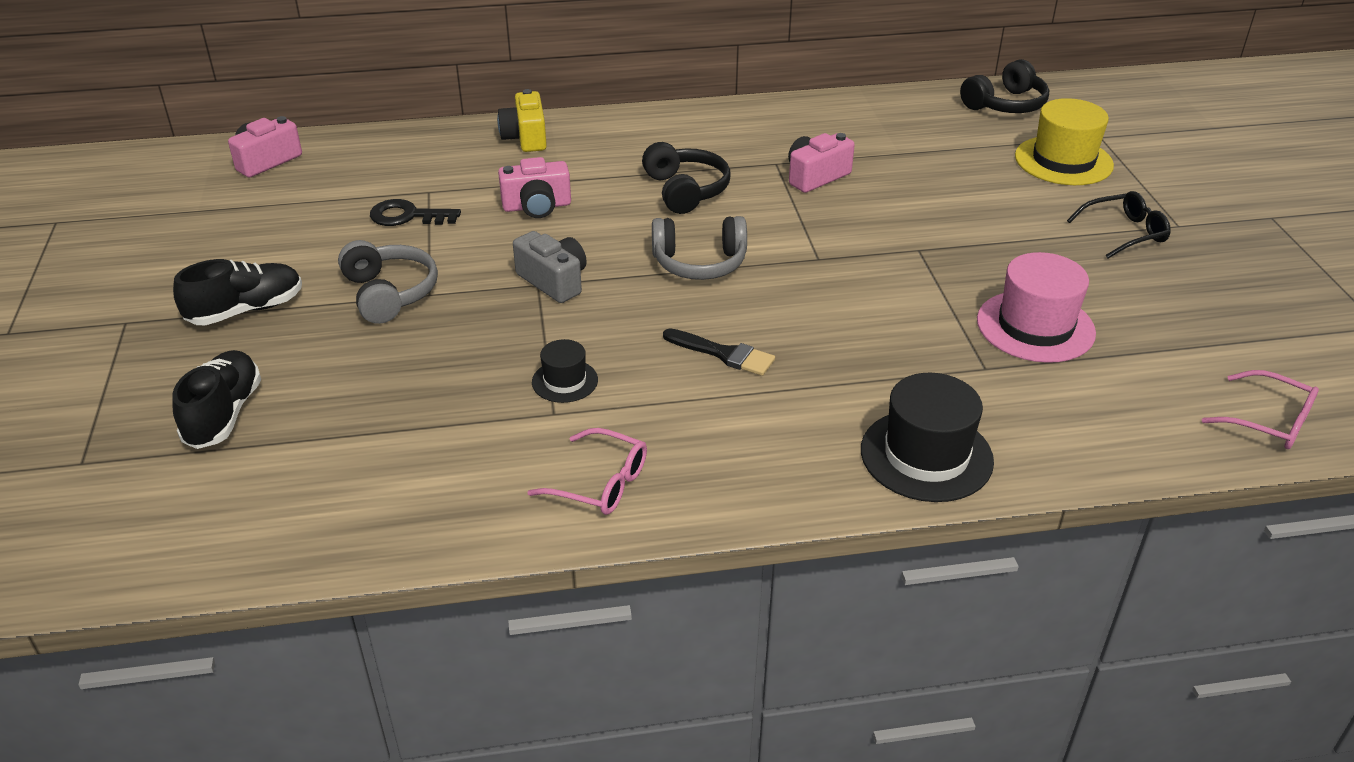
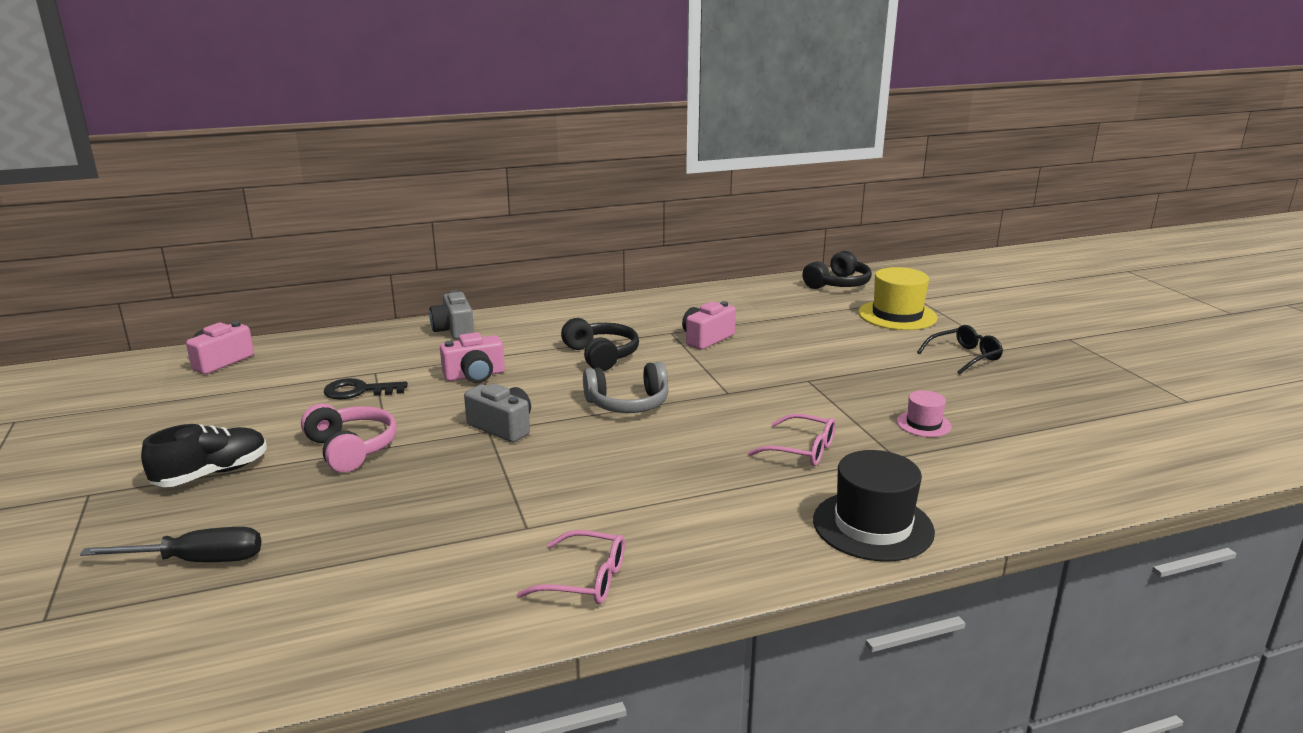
camera: 10 degrees left, 15 degrees down
black shoe [172,350,261,449] -> black screwdriver [80,527,261,562]
grey headphones [338,240,438,324] -> pink headphones [301,404,397,472]
yellow camera [497,89,547,152] -> grey camera [429,290,474,339]
black hat [532,339,598,403] -> none
black brush [663,328,775,376] -> none
pink hat [977,252,1096,363] -> pink hat [897,390,952,437], size x0.54
pink glasses [1202,370,1319,449] -> pink glasses moved to [748,413,836,466]

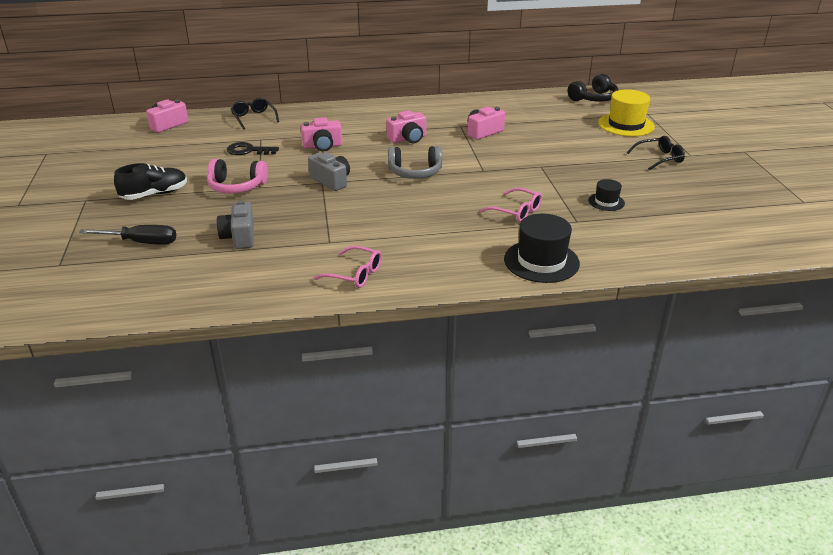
camera: 10 degrees right, 10 degrees up
pink headphones [301,404,397,472] -> pink headphones turned 120 degrees clockwise [207,159,268,194]
grey camera [429,290,474,339] -> grey camera moved to [216,200,254,249]
black headphones [561,318,639,371] -> pink camera [386,110,426,143]
pink hat [897,390,952,437] -> black hat [588,179,625,211]
none -> black glasses [231,98,279,130]

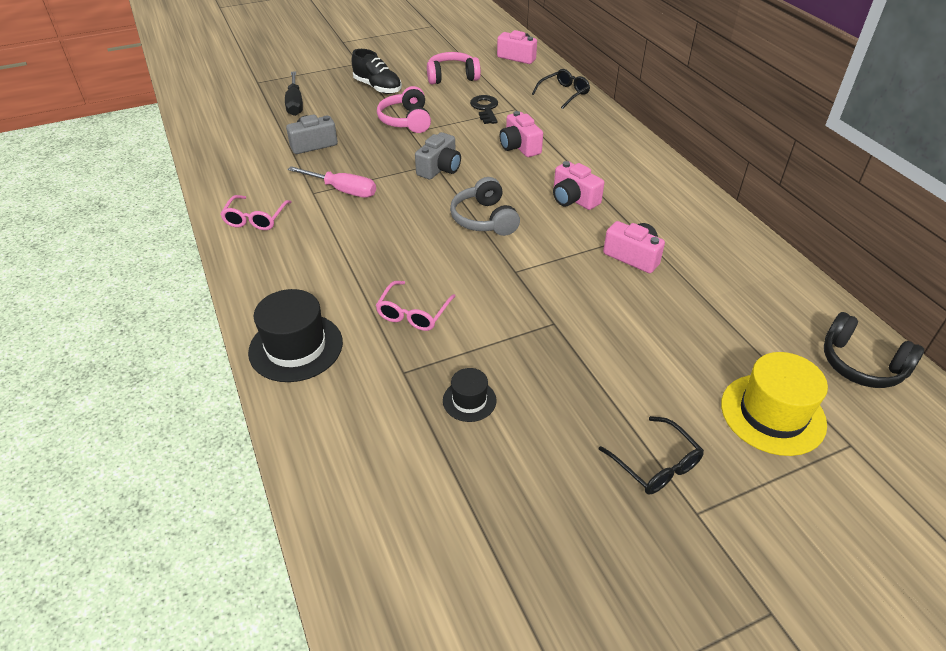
camera: 75 degrees right, 10 degrees up
none -> pink screwdriver [288,166,376,198]
none -> pink headphones [427,52,481,84]

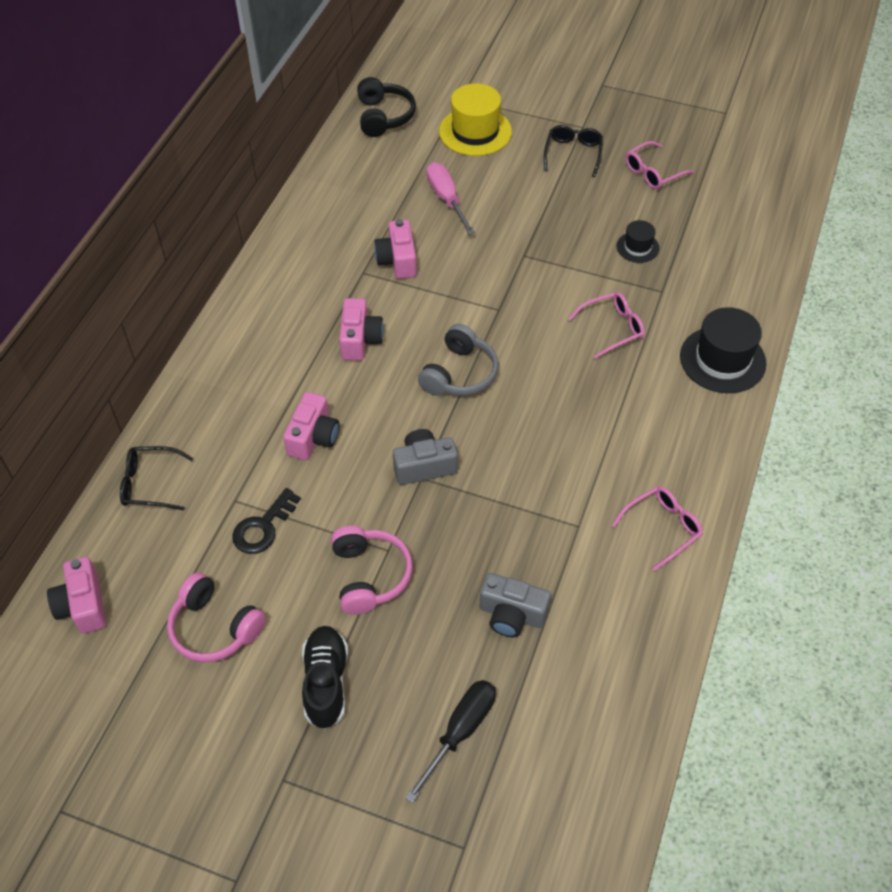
camera: 135 degrees left, 10 degrees up
pink screwdriver [288,166,376,198] -> pink screwdriver moved to [426,162,475,235]
pink headphones [377,86,431,133] -> pink headphones turned 45 degrees counterclockwise [331,526,413,615]
none -> pink glasses [625,141,695,189]

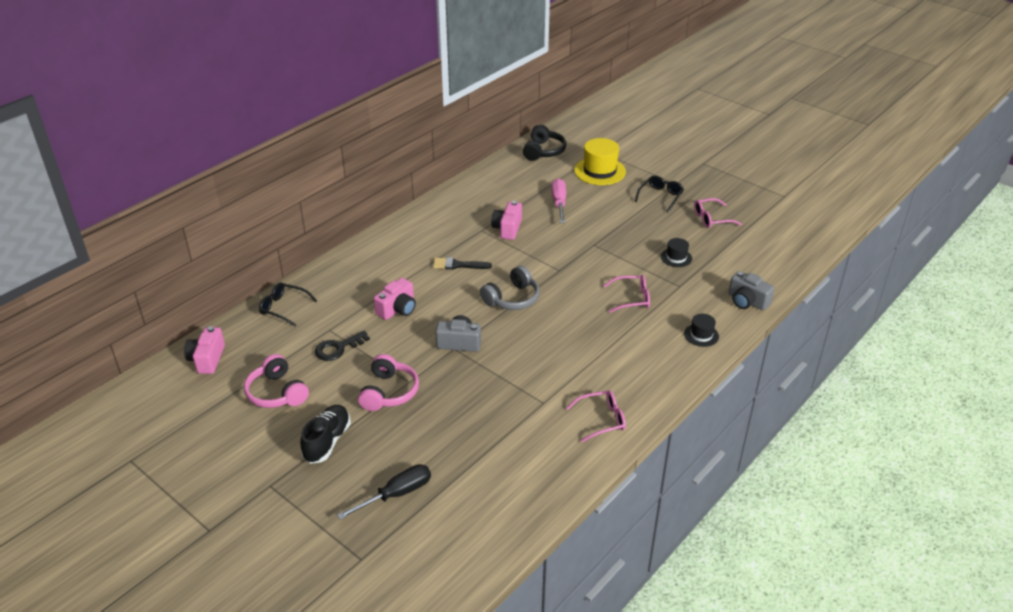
camera: 20 degrees right, 15 degrees down
pink camera [339,298,384,360] -> black brush [433,257,492,270]
grey camera [480,573,551,637] -> grey camera moved to [729,271,775,310]
black hat [680,307,767,393] -> black hat [684,314,719,347], size x0.54

